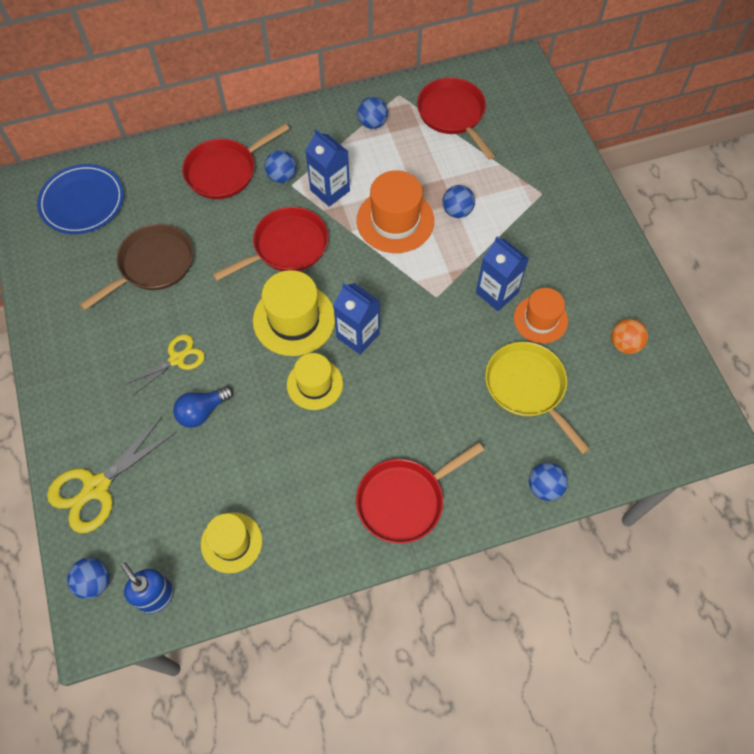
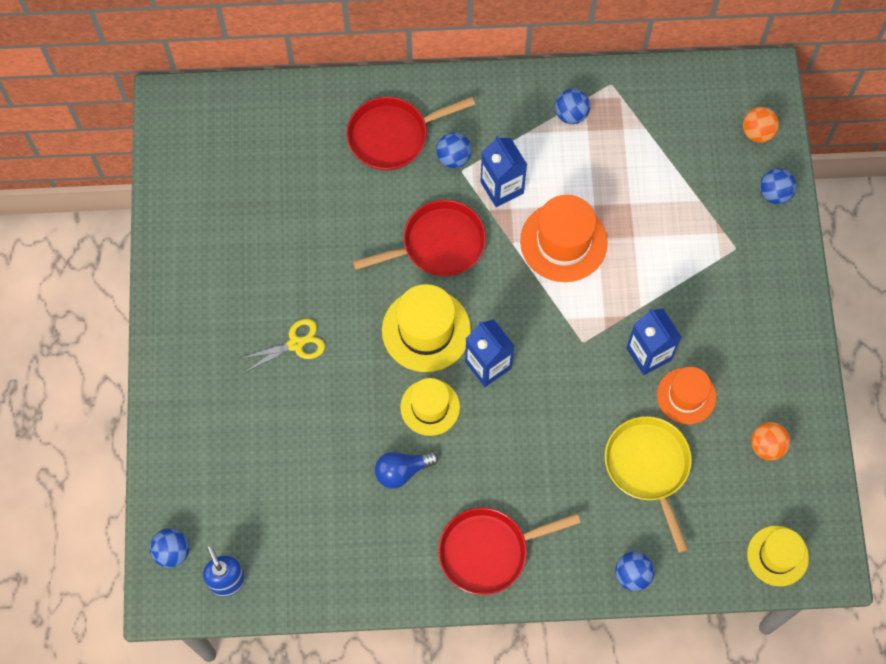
camera: 15 degrees right, 5 degrees up
blue plate [37,164,124,234] -> none
yellow scissors [47,417,177,533] -> none
brown pan [80,224,193,310] -> none
blue light bulb [173,386,233,428] -> blue light bulb moved to [375,451,438,488]
yellow hat [201,512,262,573] -> yellow hat moved to [747,526,809,586]
red pan [417,78,495,160] -> none
blue ball [442,185,475,218] -> blue ball moved to [760,168,797,204]
none -> orange ball [743,107,779,143]

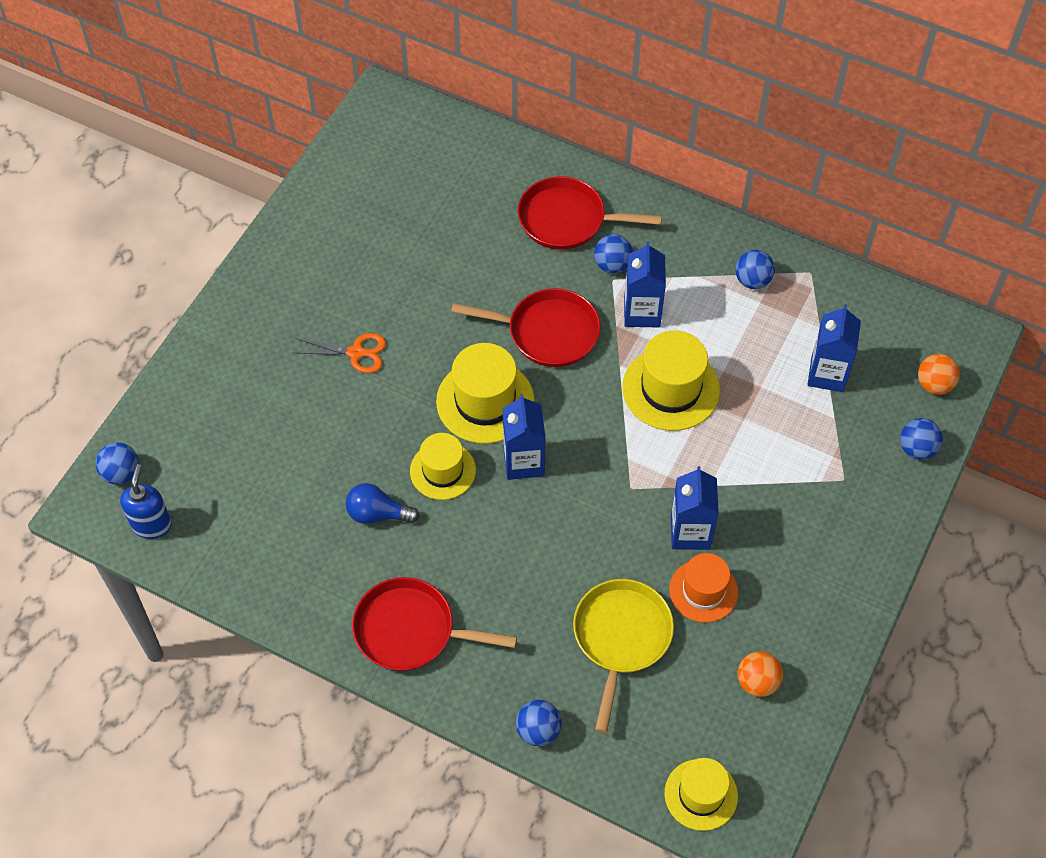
camera: 30 degrees right, 10 degrees down
yellow scissors [239,319,325,373] -> orange scissors [293,333,386,373]
orange hat [520,195,607,282] -> yellow hat [622,330,720,431]
none -> blue carton [807,304,861,392]

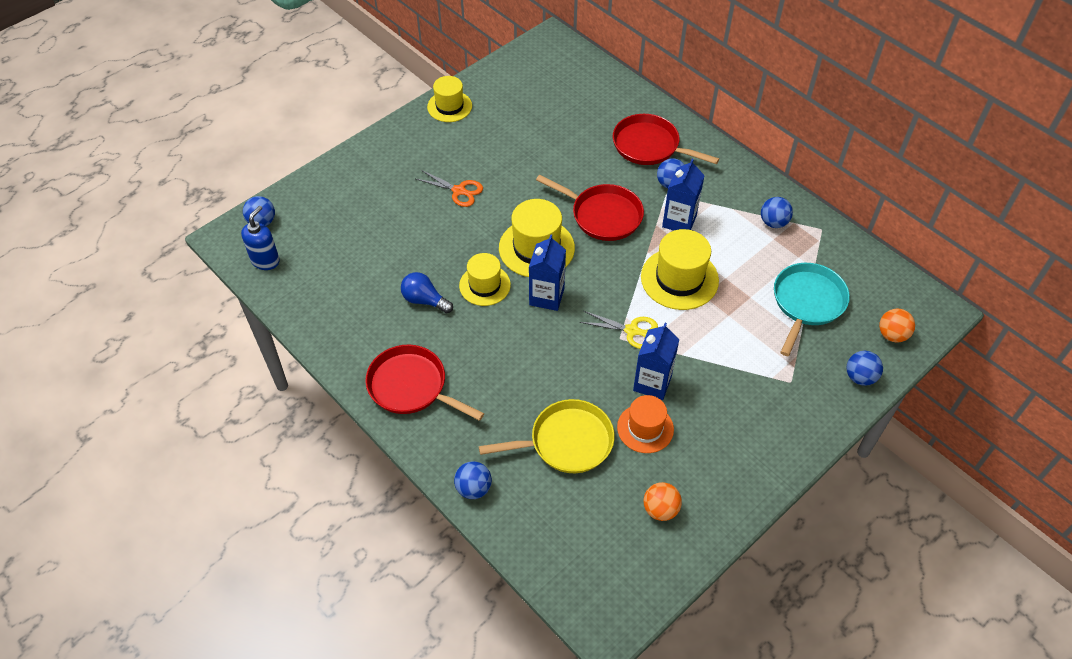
camera: 20 degrees right, 5 degrees down
yellow pan [573,579,674,733] -> yellow pan turned 45 degrees clockwise [479,399,615,473]
yellow hat [665,758,738,831] -> yellow hat moved to [427,76,472,122]
blue carton [807,304,861,392] -> turquoise pan [774,263,850,356]
none -> yellow scissors [580,311,658,349]

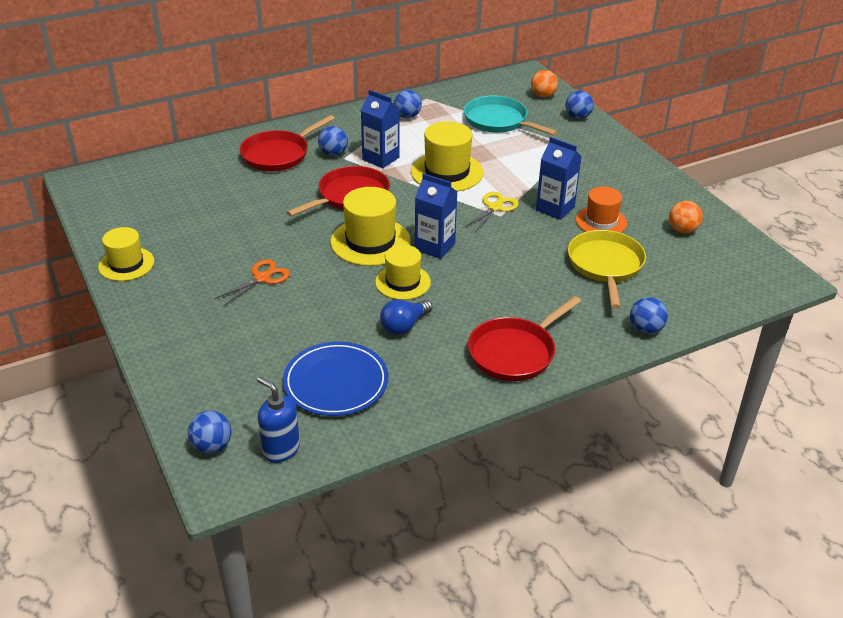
camera: 75 degrees left, 15 degrees down
none -> blue plate [283,342,388,416]

